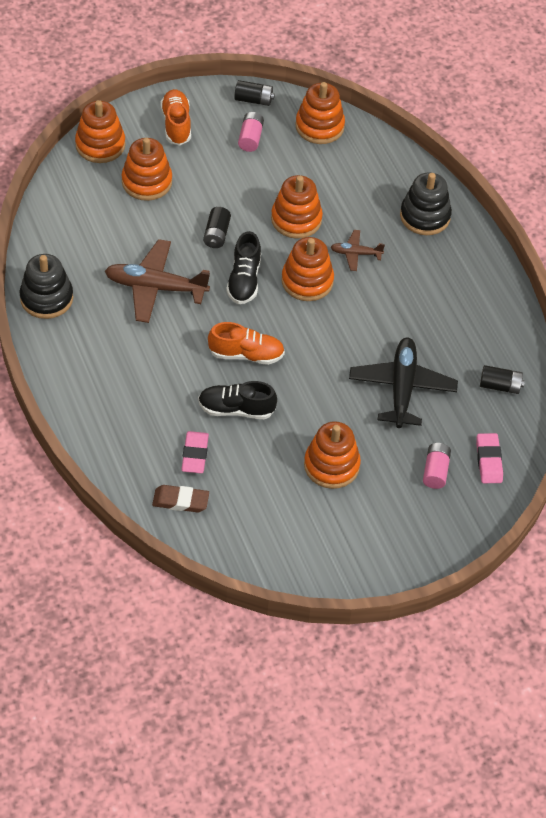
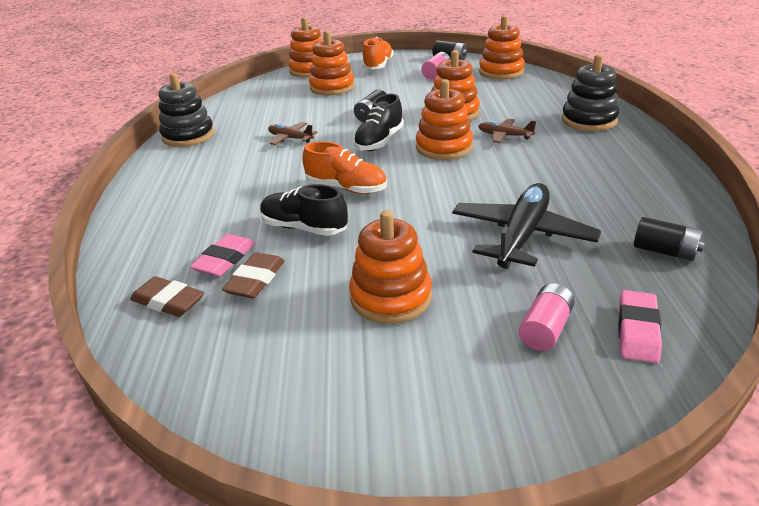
camera: 25 degrees right, 20 degrees down
brown plane [105,239,210,323] -> brown plane [268,122,318,145], size x0.51
none -> brown eraser [222,252,285,298]

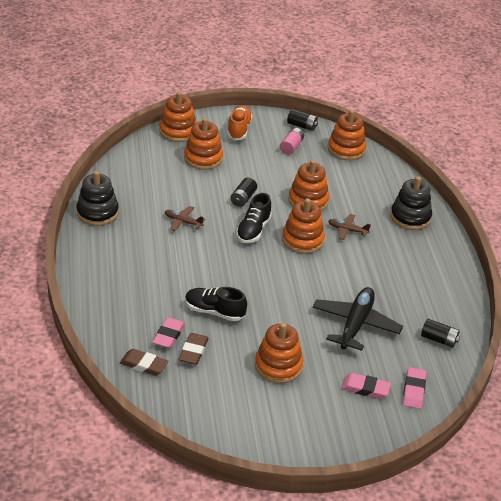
camera: 10 degrees left, 5 degrees up
orange shoe [302,141,387,194] -> none
pink battery [519,283,575,351] -> pink eraser [341,373,391,399]

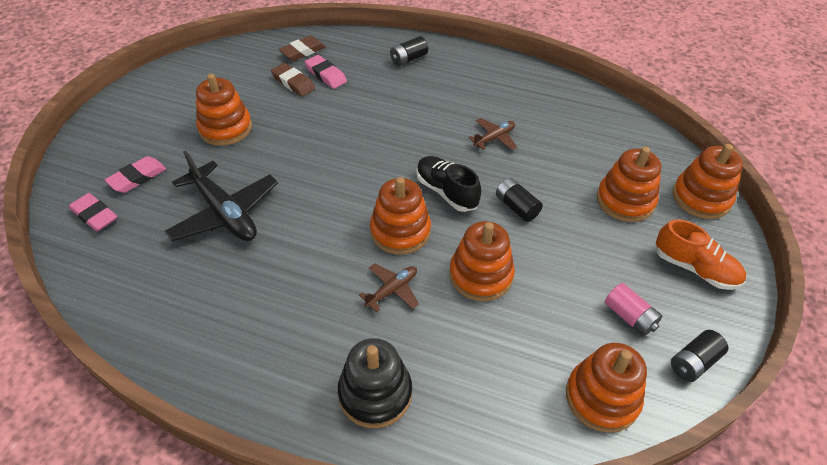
camera: 120 degrees right, 10 degrees up
black stacking toy [76,171,119,226] -> none
black shoe [185,287,247,321] -> none
black battery [421,319,460,348] -> black battery moved to [390,36,428,66]

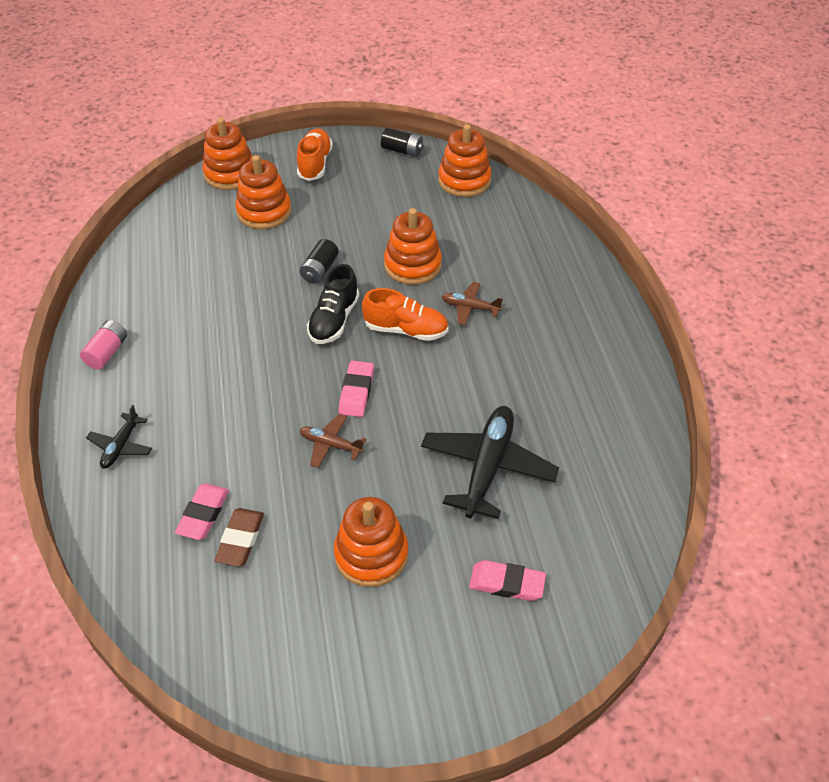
camera: 120 degrees left, 0 degrees up
pink eraser [69,193,117,231] -> pink eraser moved to [339,361,374,417]
brown eraser [279,35,326,61] -> none
black stacking toy [338,338,412,428] -> none
orange stacking toy [370,177,431,255] -> orange shoe [362,288,449,341]
black battery [390,36,428,66] -> black plane [86,405,152,469]
brown plane [469,118,517,150] -> brown plane moved to [300,414,366,468]
pink battery [605,283,662,336] -> pink battery moved to [80,320,127,370]

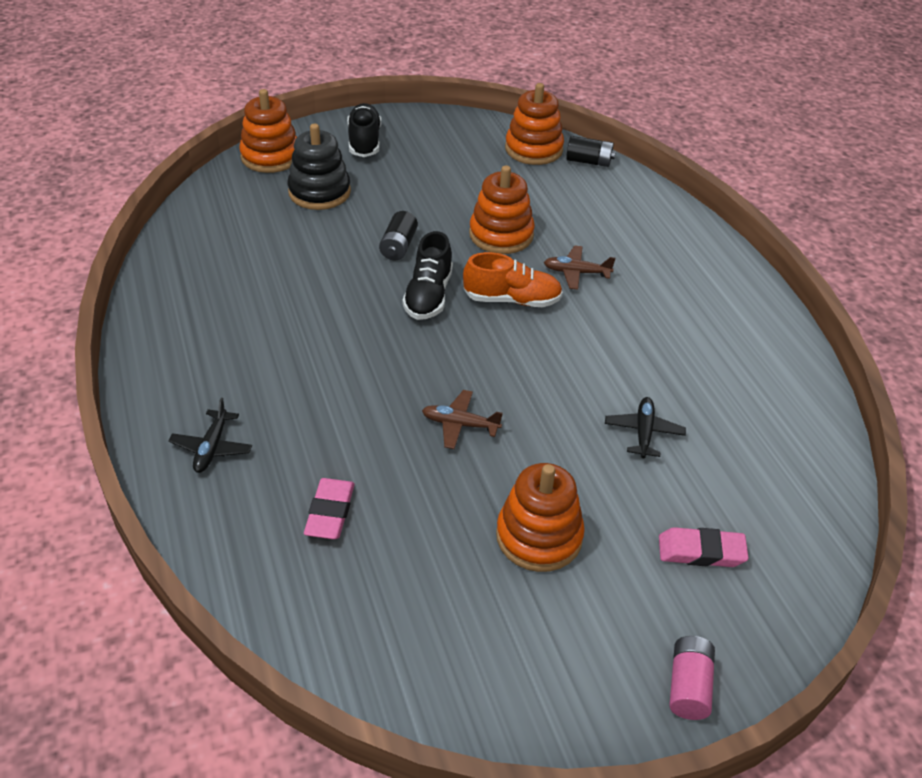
camera: 10 degrees left, 5 degrees down
pink battery [80,320,127,370] -> pink battery moved to [669,636,715,720]
brown eraser [214,508,264,567] -> none
orange stacking toy [235,155,291,229] -> black stacking toy [287,124,351,210]
orange shoe [297,128,333,181] -> black shoe [347,103,381,157]
pink eraser [339,361,374,417] -> none
black battery [381,128,423,157] -> black battery moved to [566,136,616,167]
black plane [421,406,559,519] -> black plane [605,397,686,458], size x0.51

